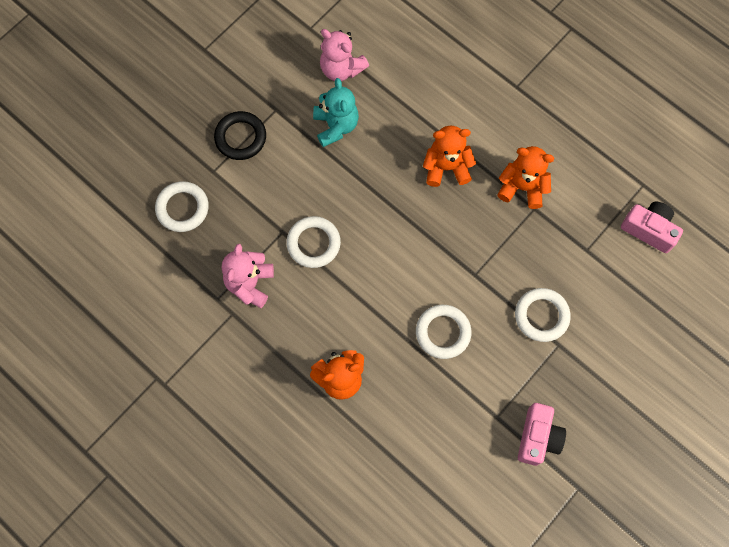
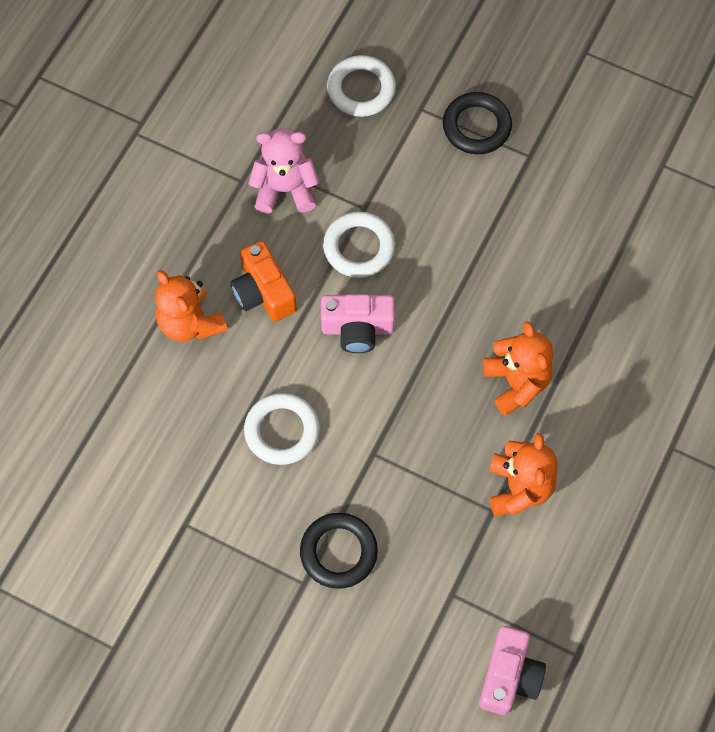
camera: 75 degrees right, 5 degrees down
turquoise teddy bear [313,78,359,147] -> none
pink teddy bear [320,29,369,81] -> none
white ring [515,288,571,342] -> black ring [300,513,378,589]
pink camera [518,403,566,466] -> pink camera moved to [321,294,395,353]
none -> orange camera [231,241,297,322]

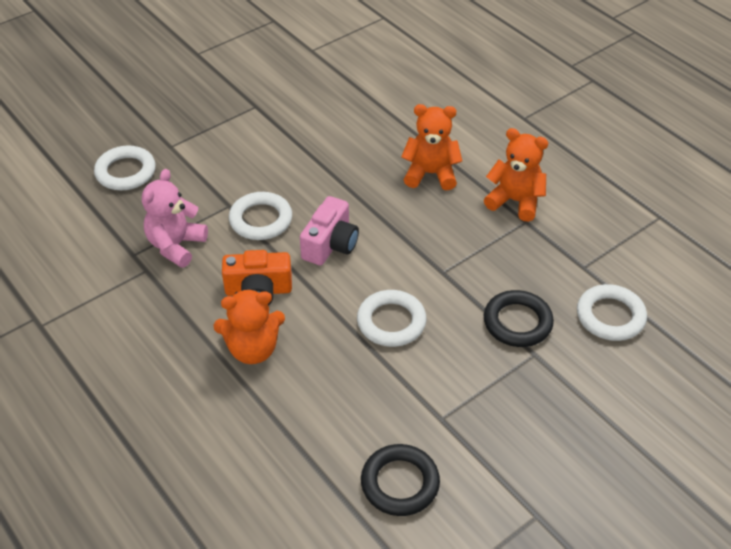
camera: 65 degrees left, 20 degrees down
black ring [443,92,512,154] -> black ring moved to [361,444,440,516]
pink camera [479,626,546,715] -> none
none -> white ring [577,284,647,341]

